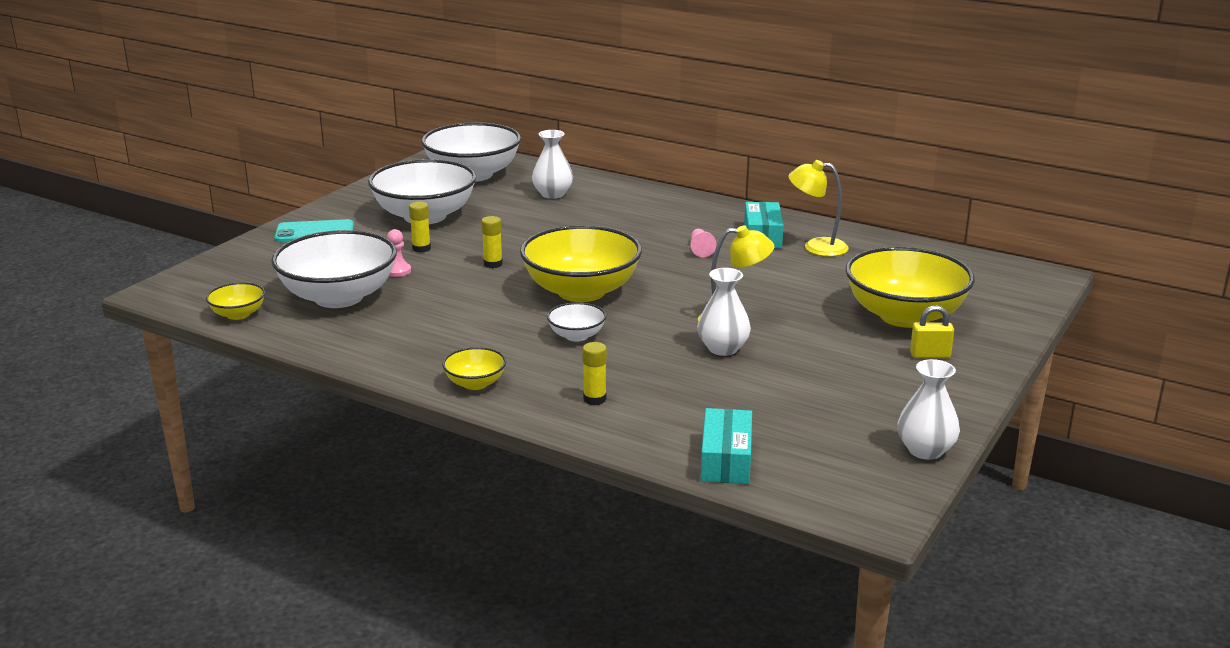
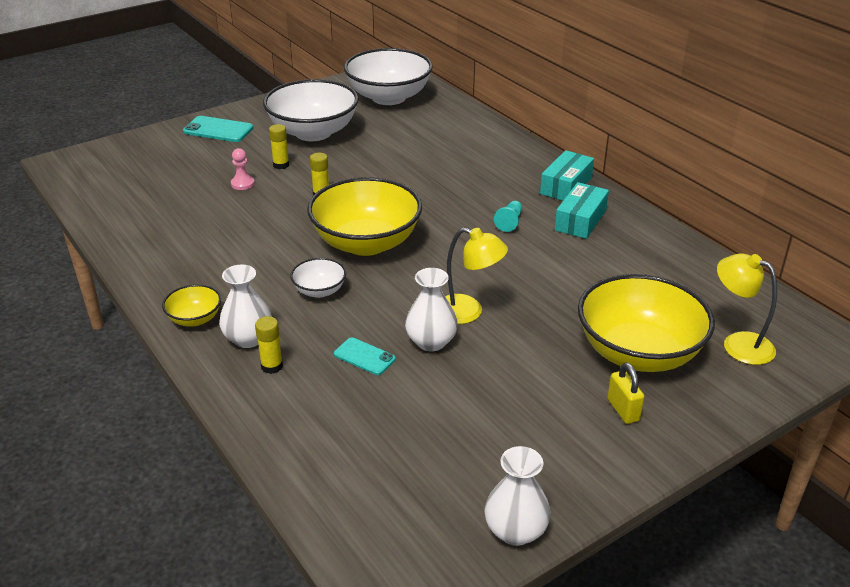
camera: 25 degrees right, 10 degrees up
yellow bowl [206,282,265,320] -> none
white bowl [271,230,397,308] -> none
white vase [532,130,573,199] -> white vase moved to [219,265,272,348]
pink pawn [690,229,716,257] -> turquoise pawn [494,201,522,232]
turquoise box [701,408,752,484] -> turquoise box moved to [540,150,594,201]
yellow lamp [788,160,849,257] -> yellow lamp moved to [717,253,777,365]
yellow padlock [910,305,954,358] -> yellow padlock turned 45 degrees clockwise [607,363,644,424]
none -> turquoise phone [334,337,396,375]

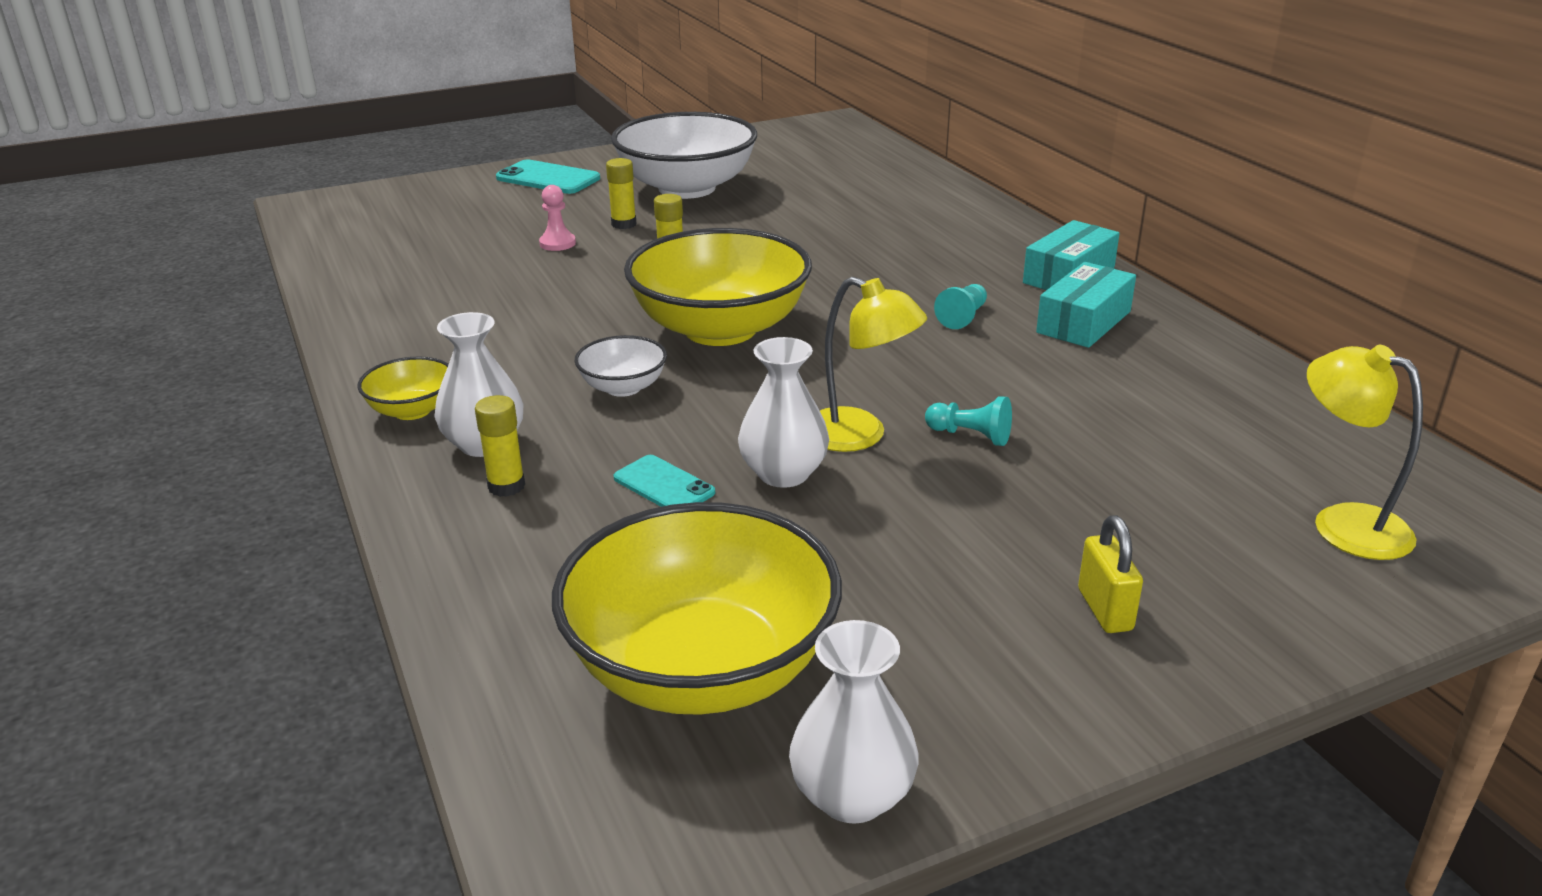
camera: 10 degrees right, 5 degrees down
white bowl [344,48,433,105] -> none
yellow bowl [578,274,715,372] -> yellow bowl moved to [552,502,842,715]
none -> turquoise pawn [925,396,1012,446]

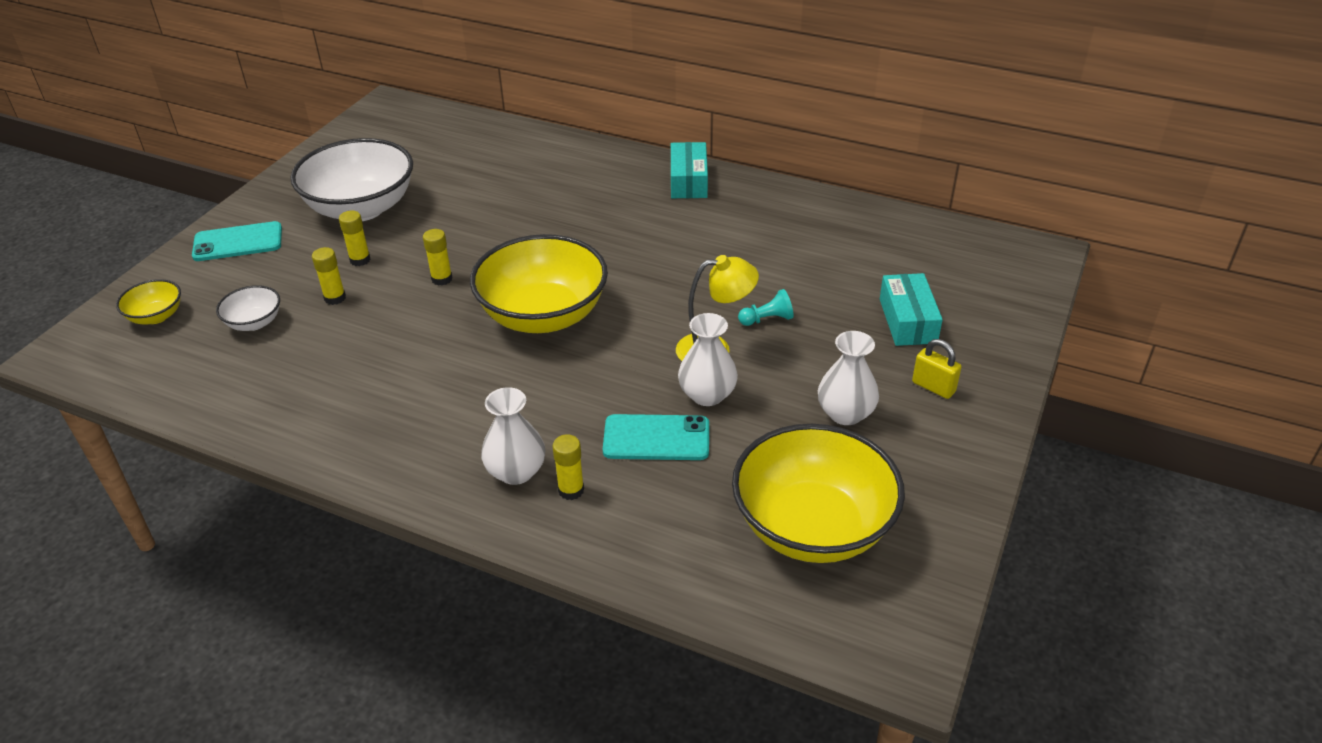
camera: 40 degrees left, 10 degrees up
yellow bowl [357,356,449,420] -> yellow bowl moved to [116,279,181,324]
pink pawn [539,185,576,251] -> yellow glue stick [312,247,346,305]
white bowl [575,335,667,397] -> white bowl moved to [216,285,280,331]
turquoise phone [614,455,715,507] -> turquoise phone [603,414,709,460], size x1.57
white vase [789,620,919,824] -> white vase moved to [818,331,879,425]
turquoise pawn [934,284,987,329] -> none
turquoise box [1036,262,1136,348] -> turquoise box moved to [880,273,943,346]
yellow lamp [1307,345,1423,560] -> none

